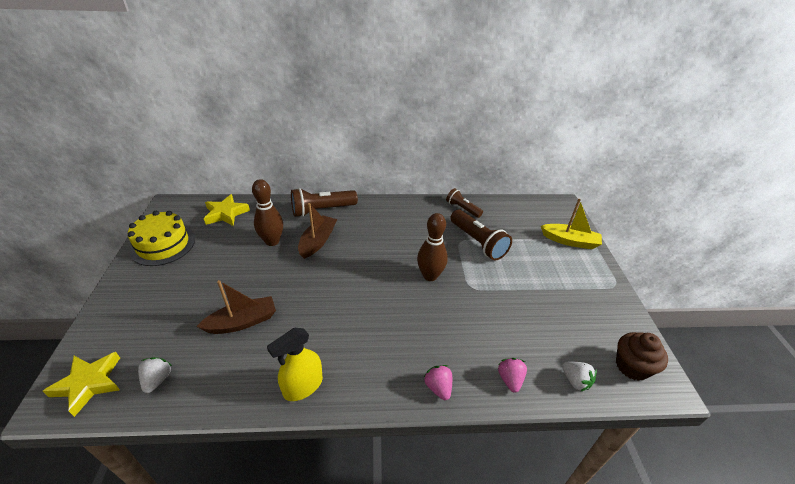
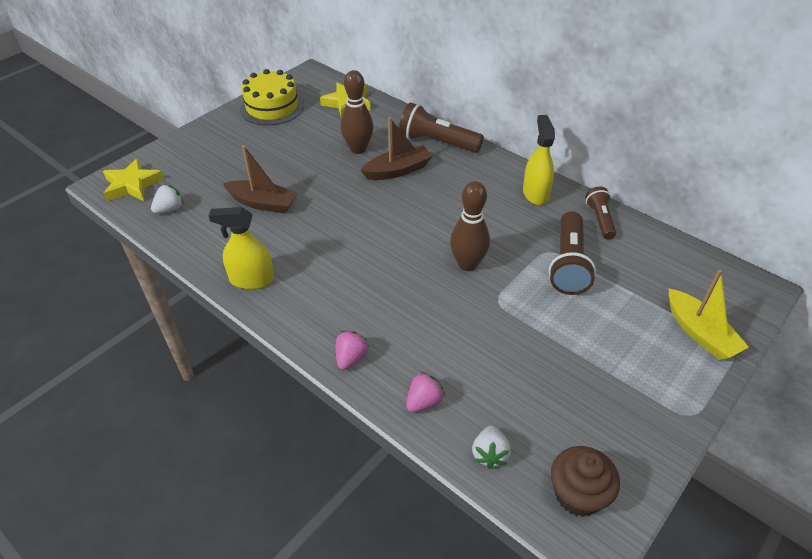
camera: 45 degrees right, 5 degrees up
none -> yellow spray bottle [523,115,555,205]

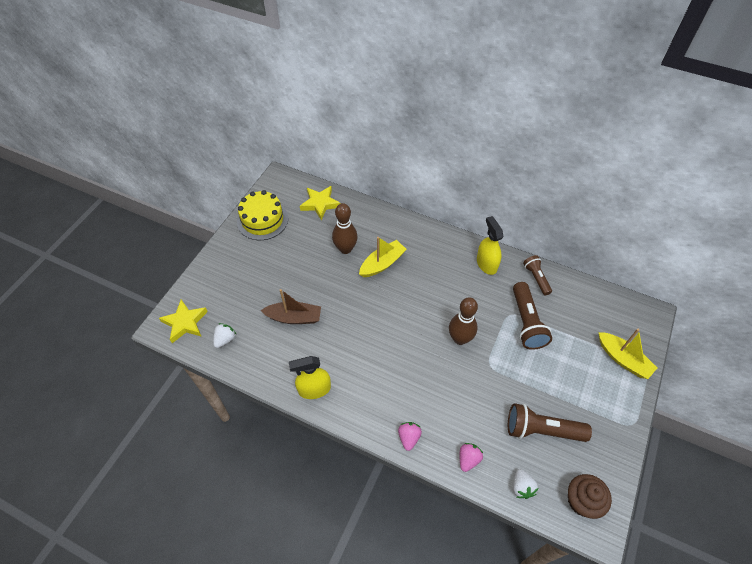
camera: 15 degrees left, 10 degrees up
brown boat [361,117,433,180] -> yellow boat [359,237,407,277]
brown flashlight [399,102,484,153] -> brown flashlight moved to [508,403,592,442]

